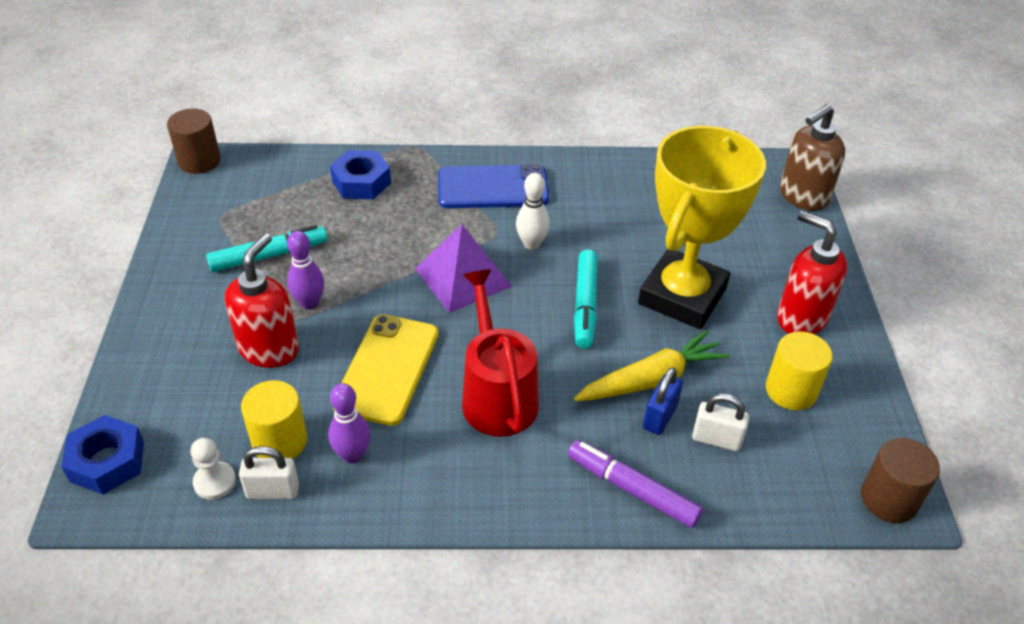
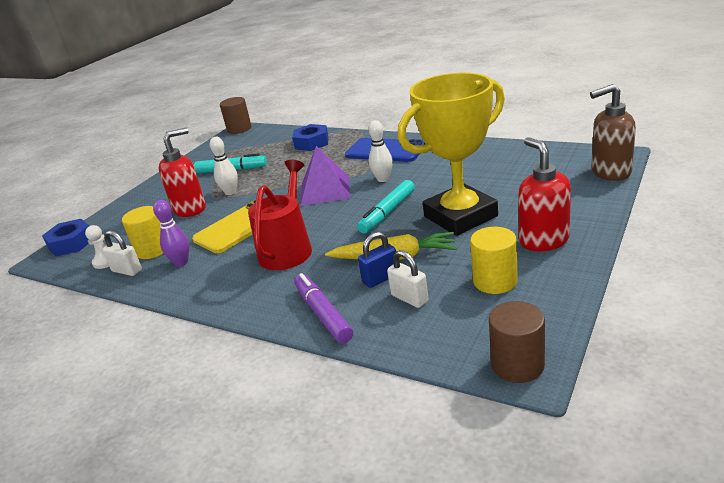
camera: 35 degrees right, 15 degrees down
purple bowling pin [287,231,324,310] -> white bowling pin [210,137,238,195]

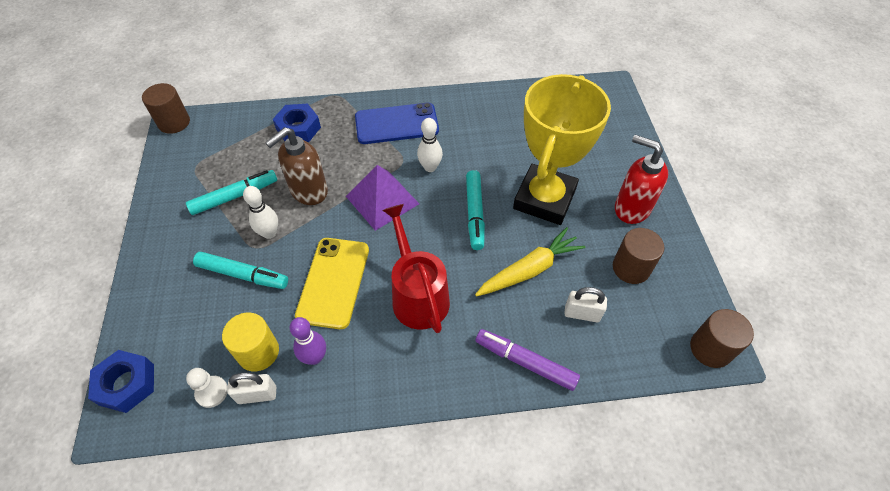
camera: 40 degrees left, 25 degrees up
red soap dispenser [159,127,206,217] -> turquoise marker [193,252,288,289]
blue padlock [358,232,396,288] -> none
yellow cylinder [470,227,518,294] -> brown cylinder [613,228,664,284]
brown soap dispenser [590,84,636,181] -> brown soap dispenser moved to [265,127,328,205]

